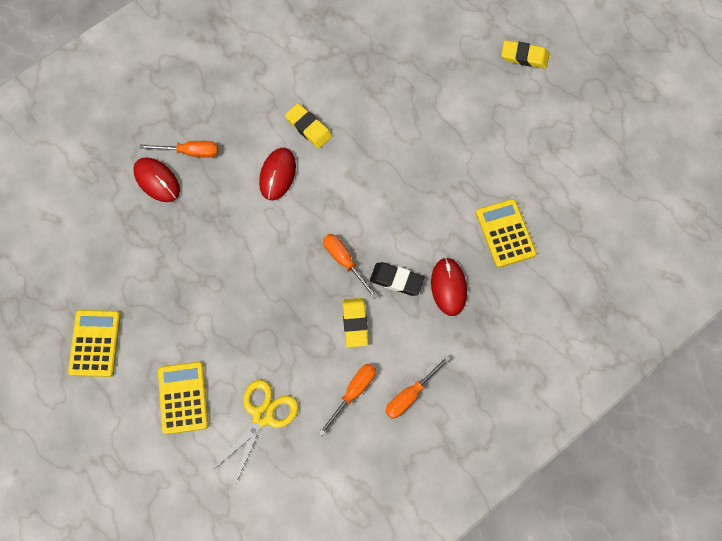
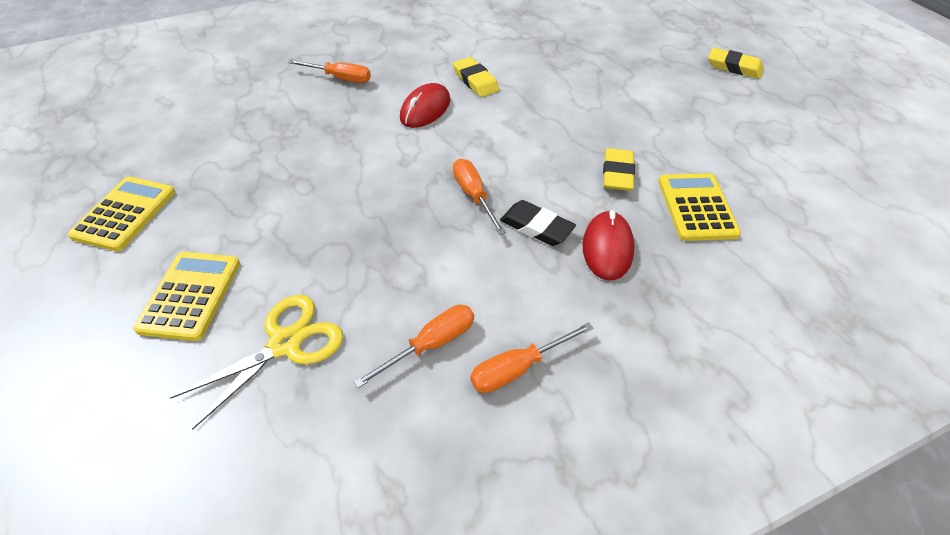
camera: 15 degrees right, 20 degrees down
red mouse [133,157,180,202] -> none
yellow eraser [342,298,369,347] -> yellow eraser moved to [603,148,635,191]

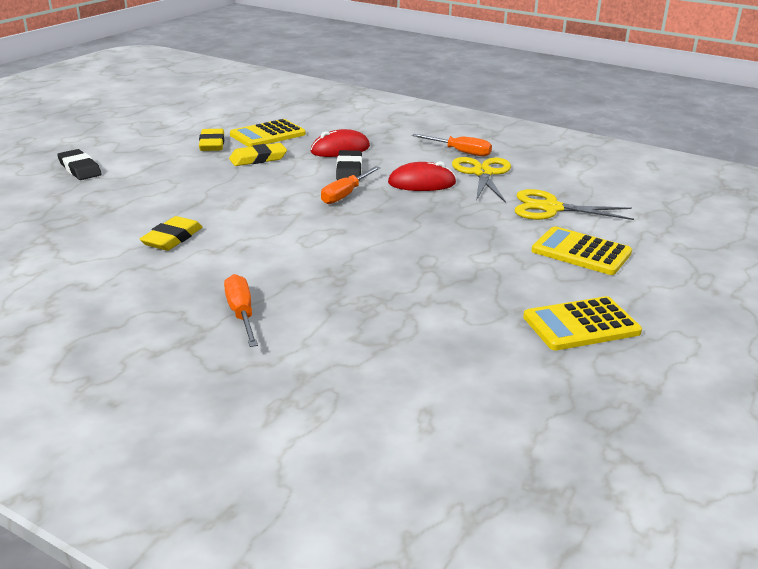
camera: 125 degrees left, 20 degrees down
yellow calculator [133,252,240,341] -> yellow calculator turned 60 degrees clockwise [531,226,632,275]
orange screwdriver [354,305,474,388] -> yellow scissors [452,157,511,203]
red mouse [400,83,450,128] -> red mouse moved to [388,161,456,191]
yellow eraser [708,48,764,79] -> yellow eraser moved to [199,129,224,151]
none -> black eraser [57,149,102,180]

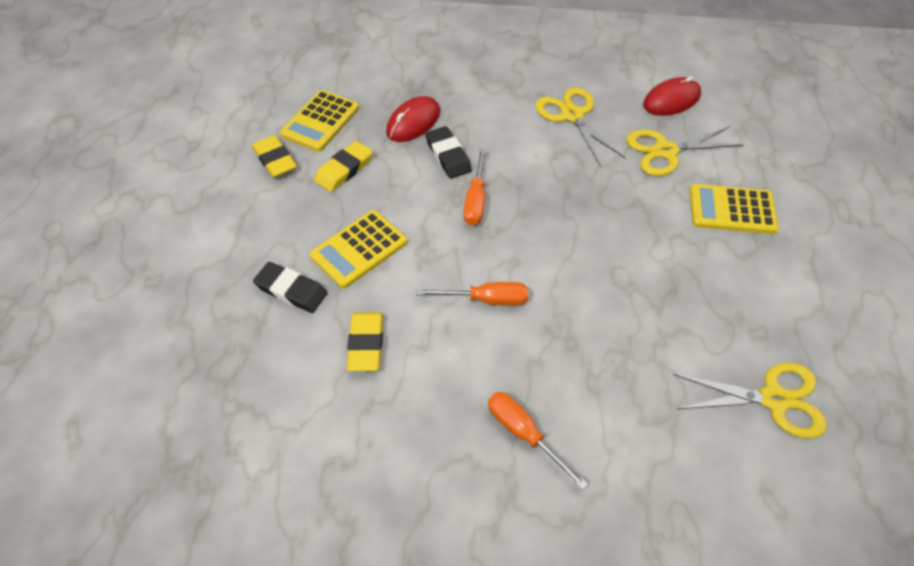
camera: 25 degrees left, 25 degrees up
black eraser [57,149,102,180] -> black eraser moved to [253,262,327,313]
red mouse [388,161,456,191] -> red mouse moved to [643,76,701,116]
orange screwdriver [412,134,492,156] -> orange screwdriver moved to [416,282,528,306]
yellow calculator [523,296,642,350] -> yellow calculator moved to [310,210,408,288]
none -> yellow scissors [673,363,827,439]

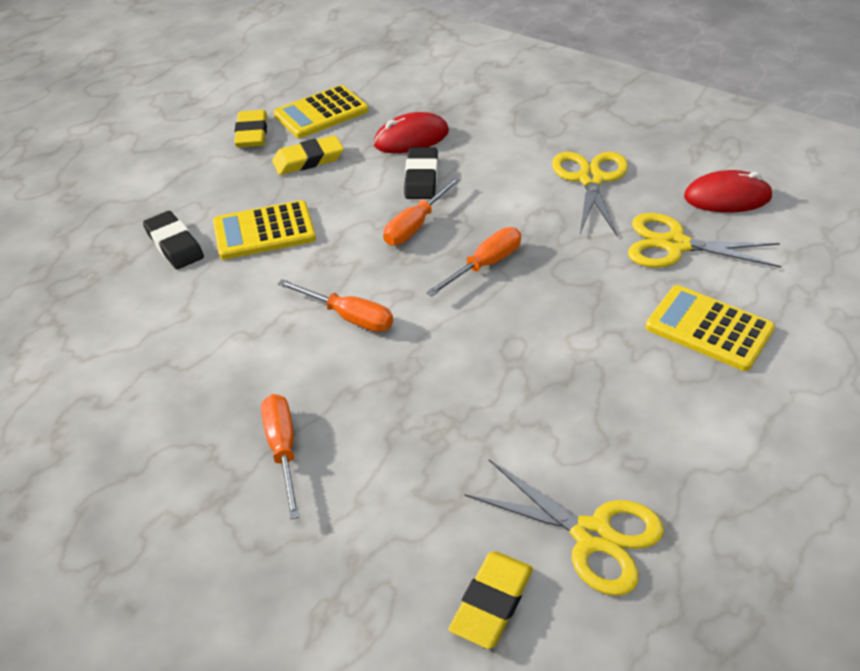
camera: 30 degrees right, 10 degrees down
yellow eraser [347,312,383,371] -> yellow eraser moved to [449,551,533,649]
none -> orange screwdriver [426,227,521,297]

